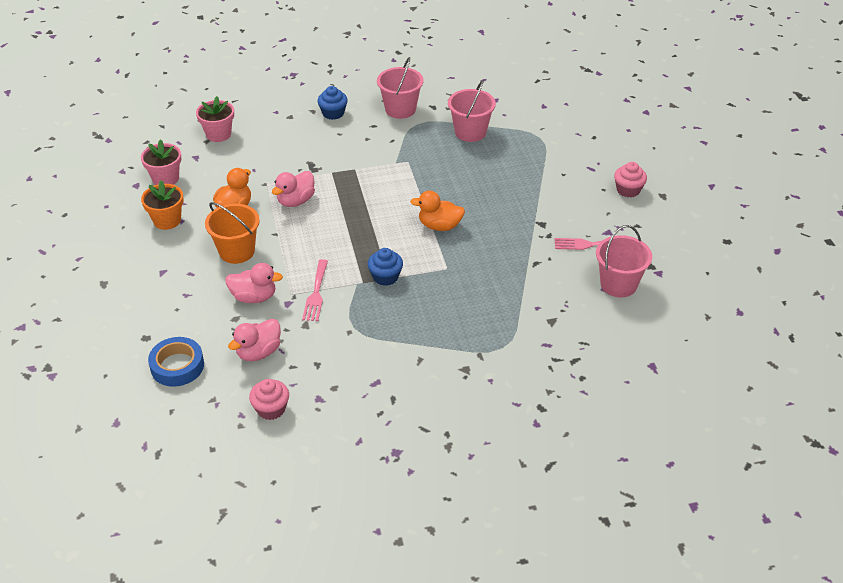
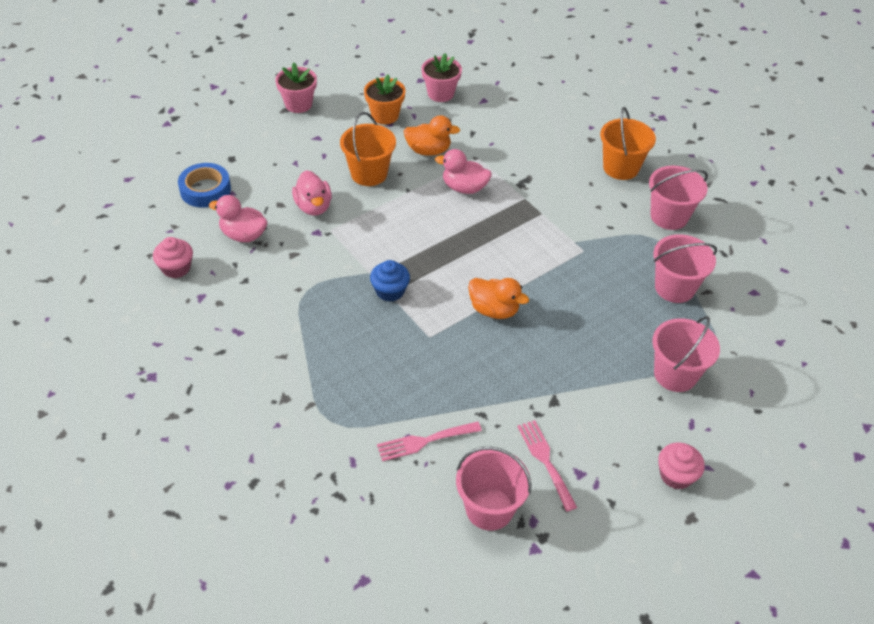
camera: 65 degrees right, 5 degrees up
pink flower pot [196,96,234,142] -> pink flower pot moved to [275,63,317,113]
pink fork [302,259,328,321] -> pink fork moved to [377,421,482,461]
blue cupcake [317,86,348,120] -> orange bucket [600,107,656,180]
orange duck [410,191,465,231] -> orange duck turned 135 degrees clockwise [468,278,529,319]
none -> pink bucket [652,316,720,392]

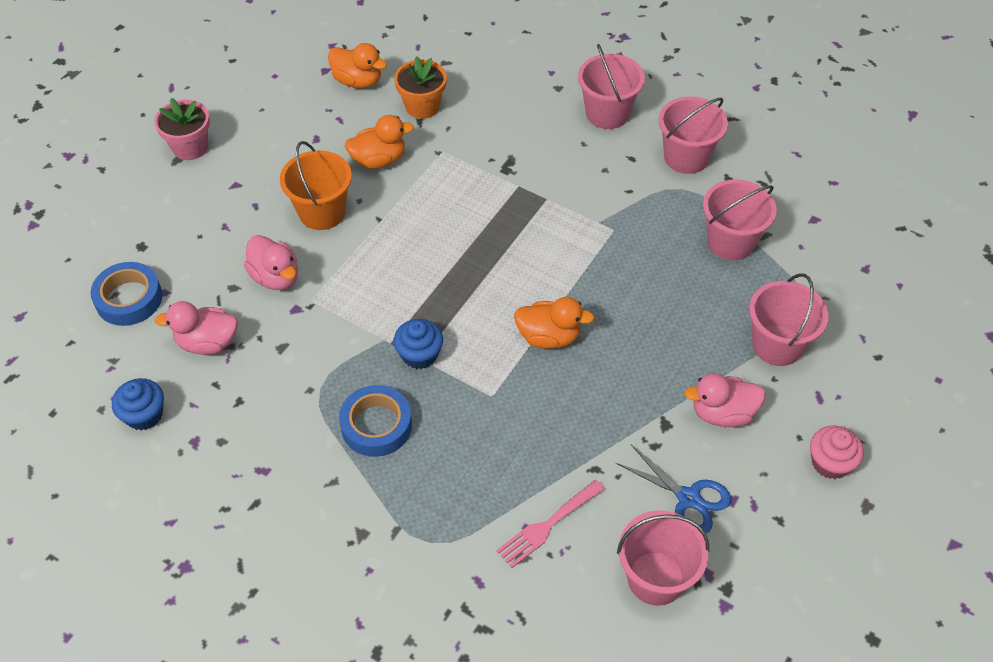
camera: 20 degrees left, 5 degrees up
pink cupcake [153,237,193,278] -> blue cupcake [112,378,164,430]
orange flower pot [364,74,406,124] -> orange flower pot moved to [394,56,447,119]
pink flower pot [421,53,462,102] -> orange duck [328,43,387,89]
pink duck [435,149,492,194] -> pink duck moved to [684,373,765,427]
pink fork [517,420,577,511] -> blue scissors [616,445,731,533]
orange bucket [600,107,656,180] -> pink bucket [578,44,645,129]
none -> blue tape [339,385,412,457]

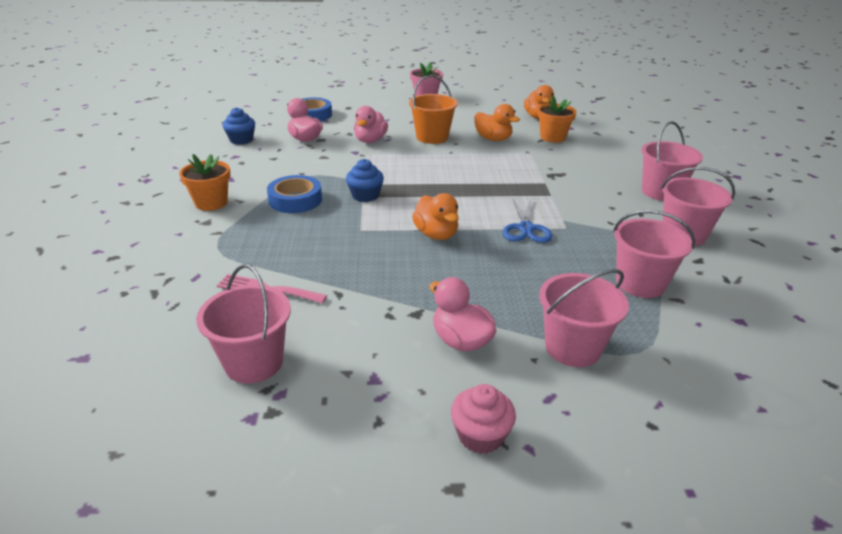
camera: 55 degrees right, 20 degrees down
blue scissors [616,445,731,533] -> blue scissors moved to [502,198,552,243]
none -> orange flower pot [179,154,230,211]

